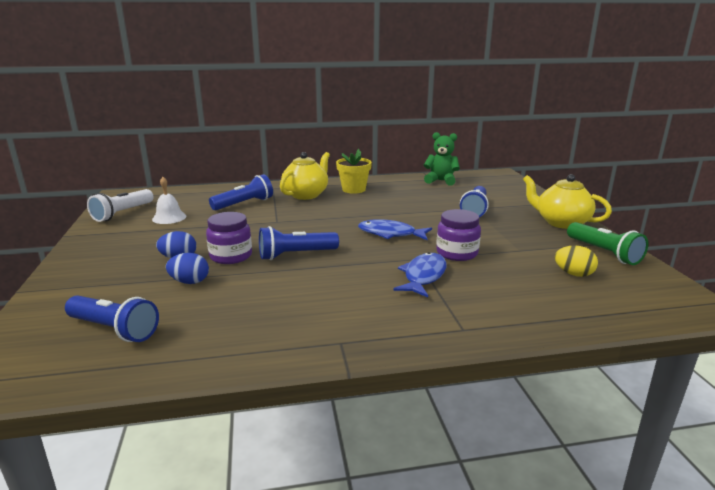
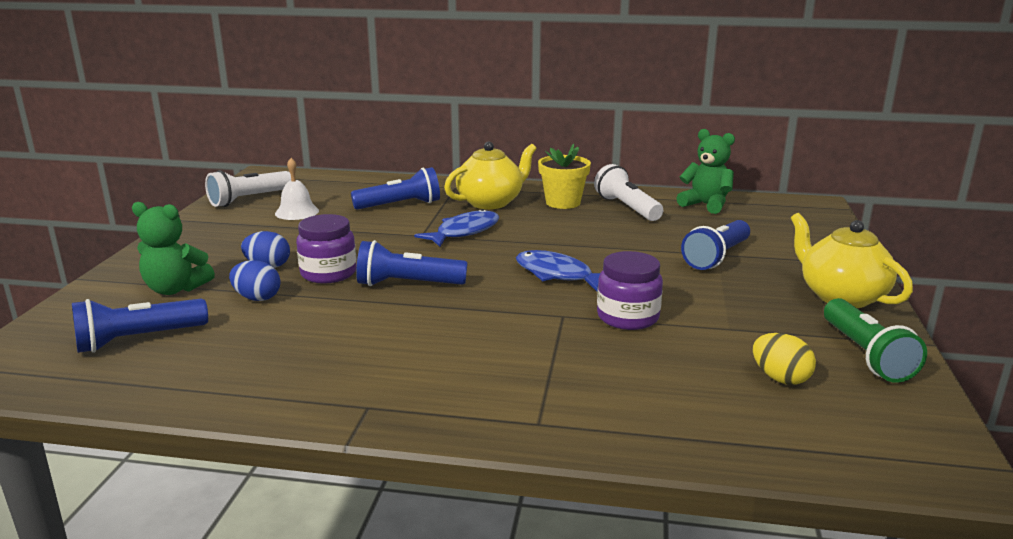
camera: 20 degrees right, 0 degrees up
blue flashlight [65,295,159,342] -> blue flashlight turned 105 degrees clockwise [72,299,208,353]
blue fish [393,252,447,297] -> blue fish moved to [414,209,499,247]
none -> green teddy bear [132,202,215,295]
none -> white flashlight [594,164,663,221]

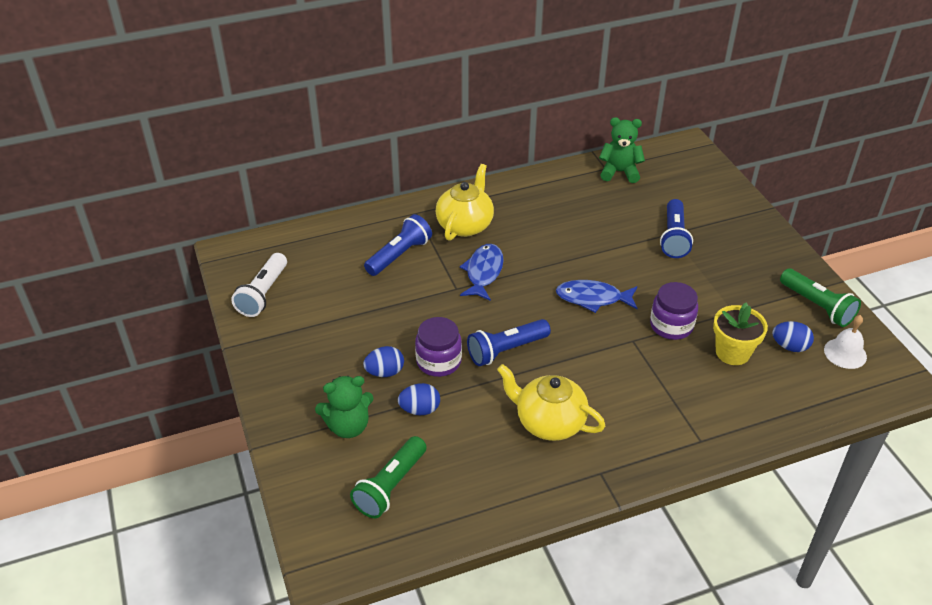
camera: 30 degrees left, 20 degrees up
blue flashlight [72,299,208,353] -> green flashlight [350,436,427,518]
white bell [275,158,319,220] -> white bell moved to [824,315,867,369]
yellow flower pot [538,144,591,209] -> yellow flower pot moved to [713,302,768,365]
white flashlight [594,164,663,221] -> none
yellow egg [753,333,816,385] -> blue egg [772,321,814,352]
yellow teapot [791,213,913,308] -> yellow teapot moved to [497,364,605,441]

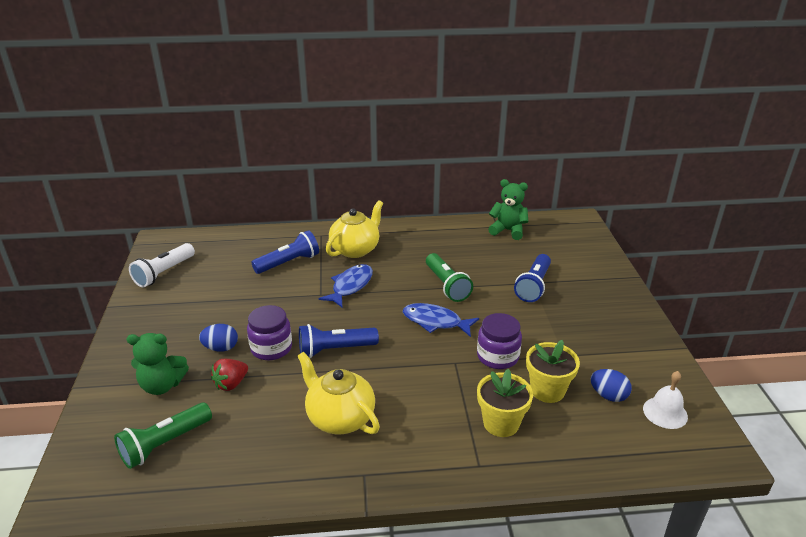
camera: 15 degrees right, 10 degrees down
blue egg [398,383,440,415] -> red strawberry [211,359,248,391]
green flashlight [780,268,861,327] -> green flashlight moved to [426,253,473,302]
none -> yellow flower pot [477,369,533,437]

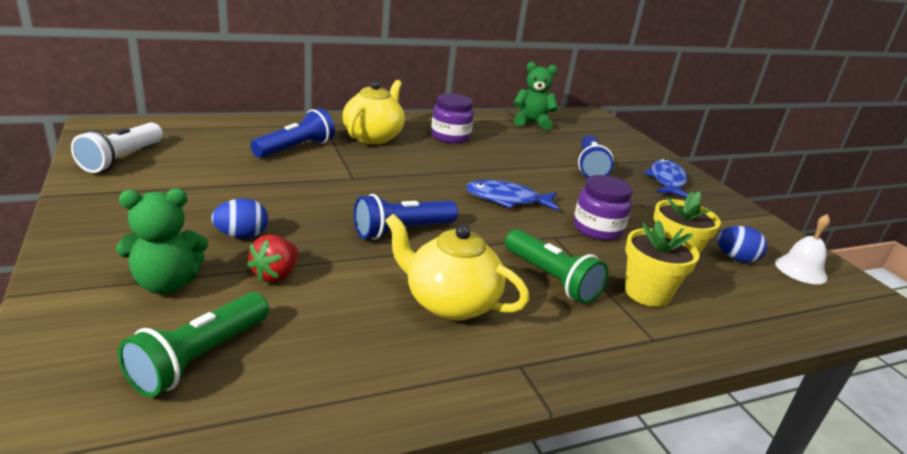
camera: 20 degrees left, 5 degrees down
purple jar [247,305,292,360] -> purple jar moved to [431,94,474,143]
blue fish [319,264,373,308] -> blue fish moved to [644,159,688,198]
green flashlight [426,253,473,302] -> green flashlight moved to [505,229,609,304]

